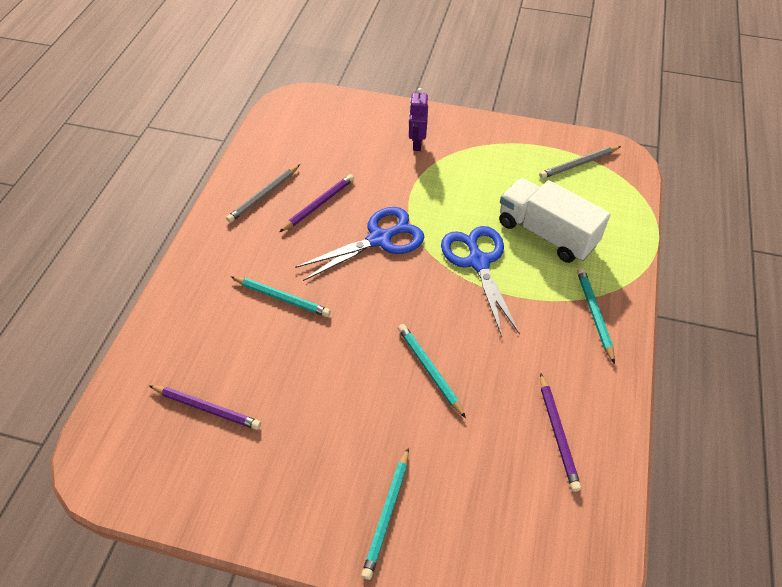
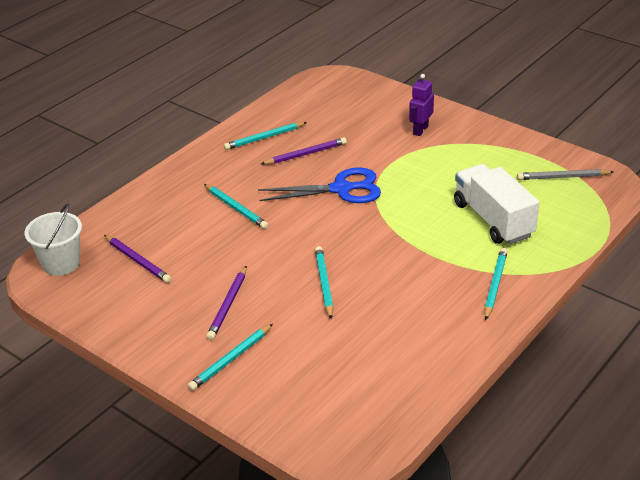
camera: 25 degrees right, 15 degrees down
grey pencil [226,164,300,223] -> turquoise pencil [224,122,307,150]
blue scissors [441,226,520,336] -> none
purple pencil [540,373,581,492] -> purple pencil moved to [207,266,247,340]
none -> white bucket [25,203,82,276]

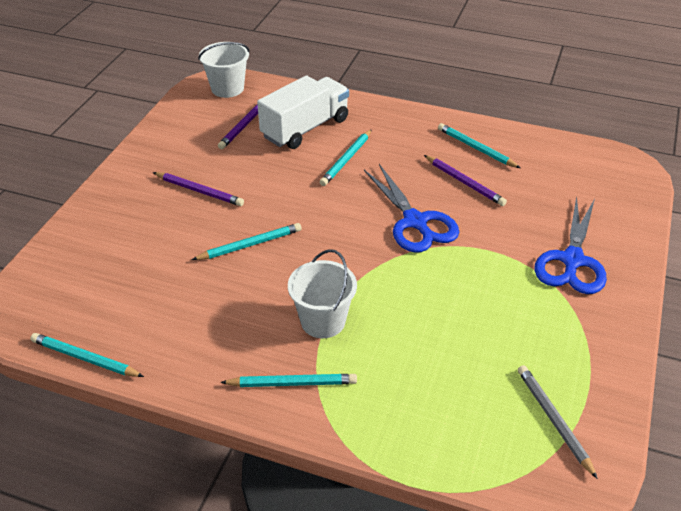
camera: 70 degrees right, 5 degrees up
turquoise pencil [188,324,273,391] -> turquoise pencil moved to [30,333,144,377]
purple pencil [207,266,247,340] -> purple pencil turned 150 degrees counterclockwise [153,172,244,206]
purple robot [409,74,434,136] -> blue scissors [534,196,607,294]
white truck [454,164,539,244] -> white truck moved to [257,76,349,149]
none -> white bucket [288,249,357,338]

